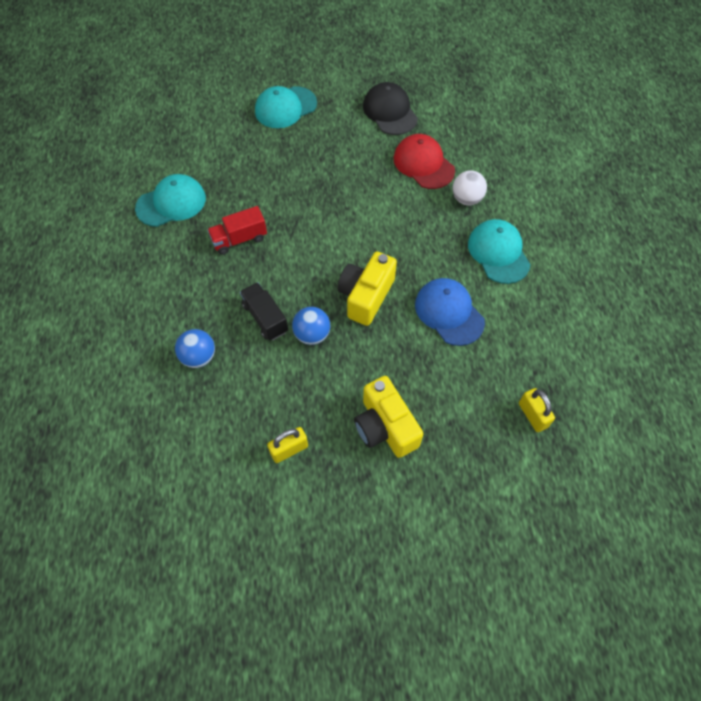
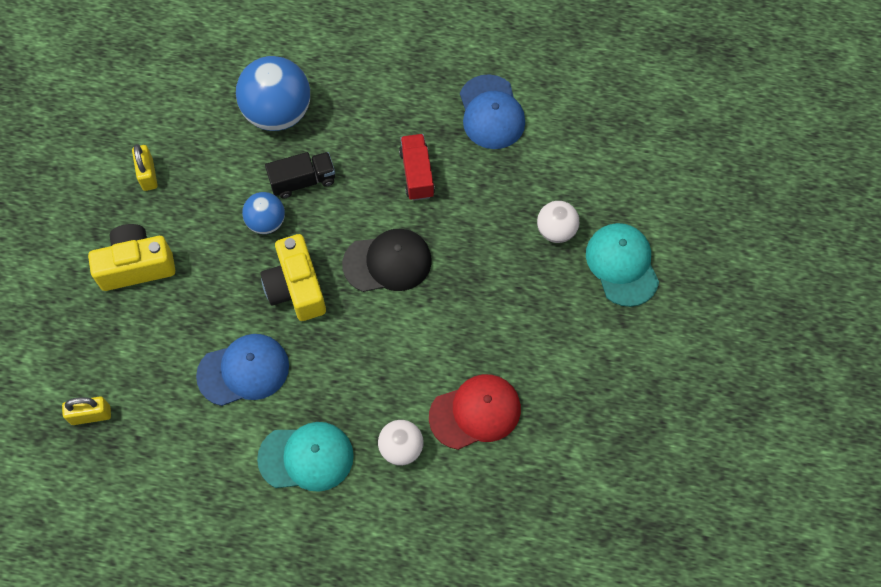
camera: 105 degrees right, 5 degrees up
turquoise cap [135,174,206,227] -> blue cap [460,74,525,149]
blue ball [175,329,215,368] -> blue ball [236,56,310,131], size x1.81
yellow camera [338,252,397,326] -> yellow camera turned 150 degrees counterclockwise [260,234,326,321]
black cap [363,82,418,135] -> black cap moved to [342,229,432,292]
none -> white ball [537,201,579,243]

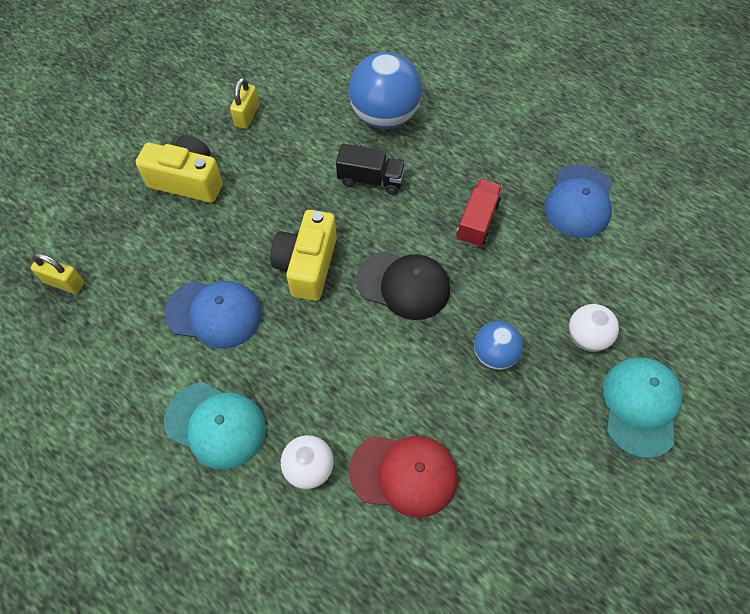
camera: 30 degrees right, 5 degrees down
blue ball [242,192,285,234] -> blue ball moved to [474,321,523,370]

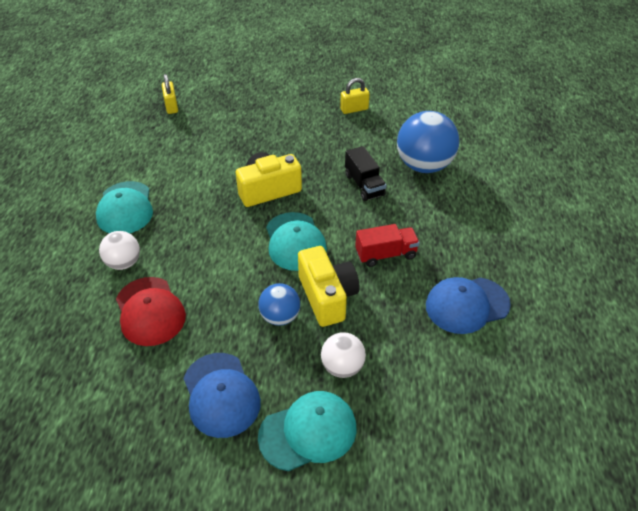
camera: 55 degrees right, 15 degrees down
yellow camera [136,135,223,203] -> yellow camera moved to [298,246,359,327]
blue cap [165,281,262,349] -> blue cap moved to [183,353,261,438]
black cap [357,251,450,320] -> turquoise cap [266,212,327,271]

